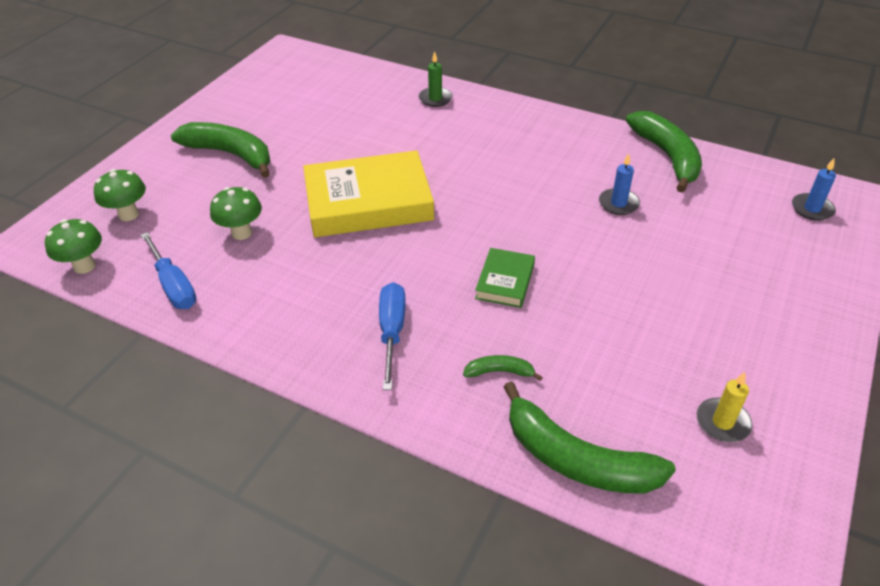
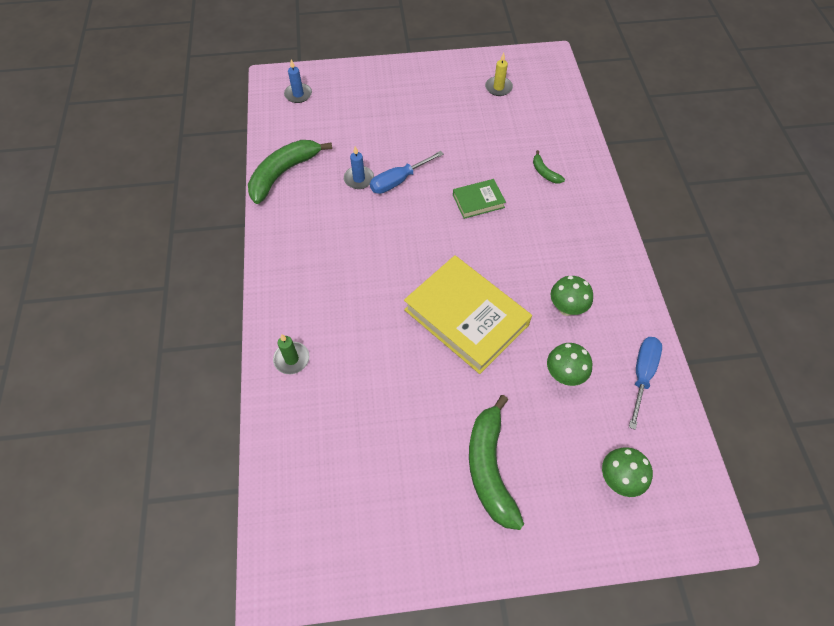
camera: 125 degrees left, 15 degrees up
green mushroom [45,219,102,274] -> green mushroom moved to [551,276,593,316]
blue screwdriver [379,282,406,390] -> blue screwdriver moved to [370,151,444,194]
green banana [504,381,676,494] -> none

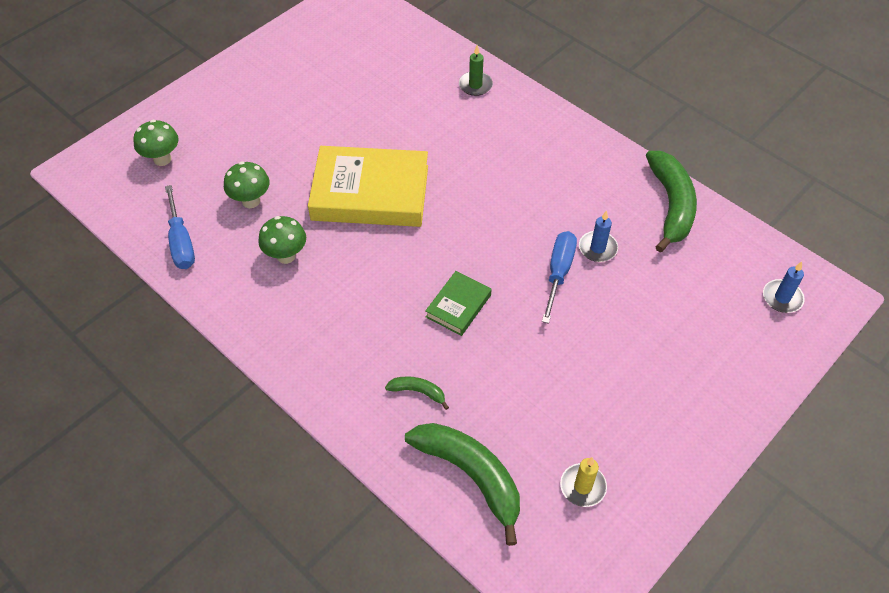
camera: 140 degrees right, 5 degrees down
green banana [469,395,524,530] -> green banana moved to [405,423,520,546]

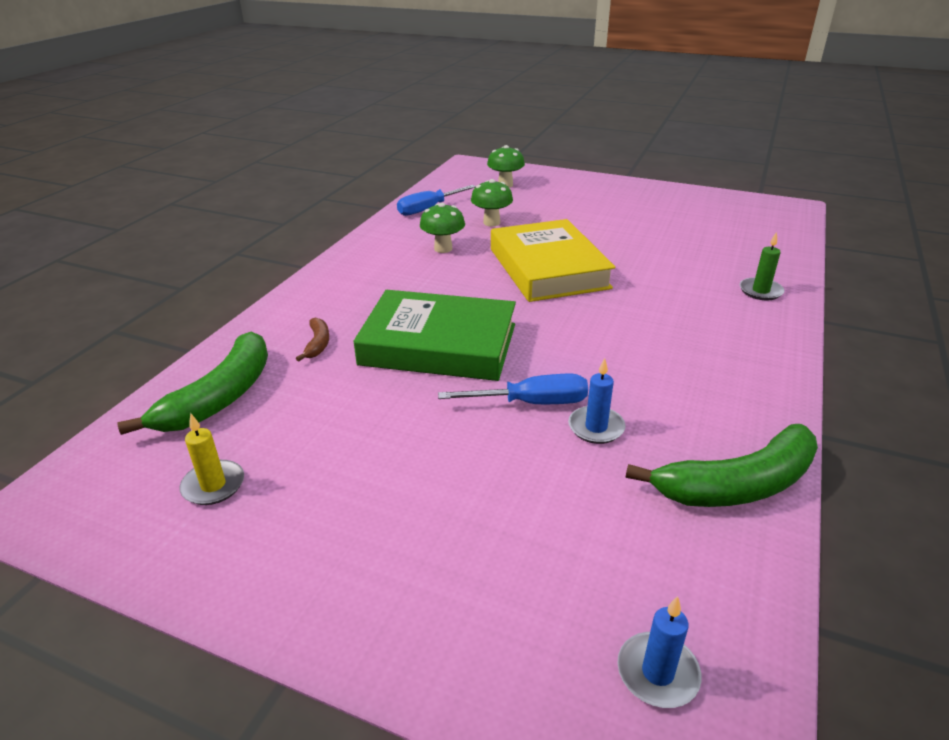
camera: 70 degrees right, 20 degrees down
green banana [385,376,449,410] -> brown banana [296,318,329,362]
green book [425,271,492,336] -> green book [353,290,516,381], size x2.07

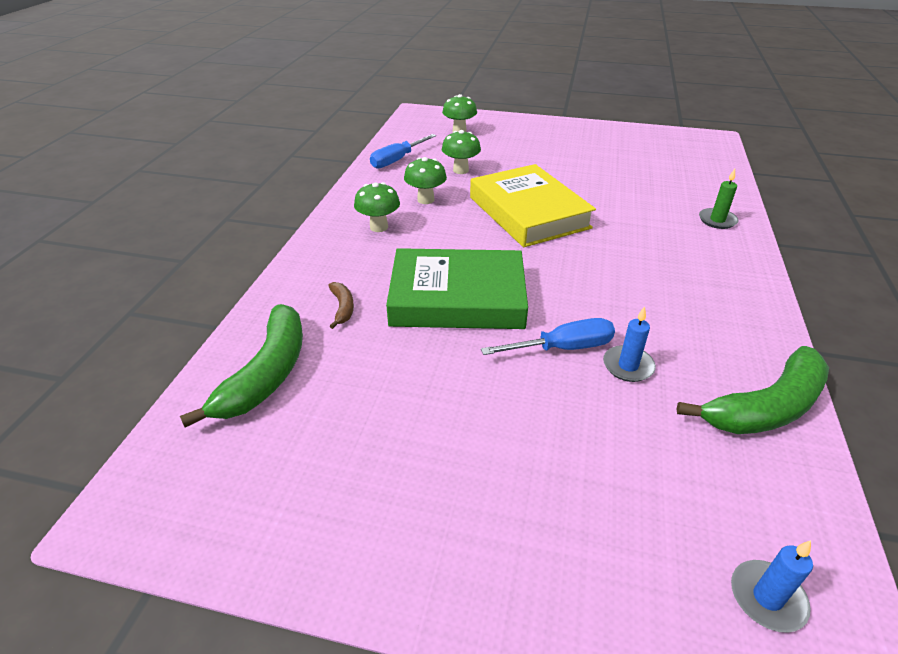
camera: 10 degrees left, 5 degrees up
yellow candle [180,413,244,505] -> none
none -> green mushroom [354,182,400,232]

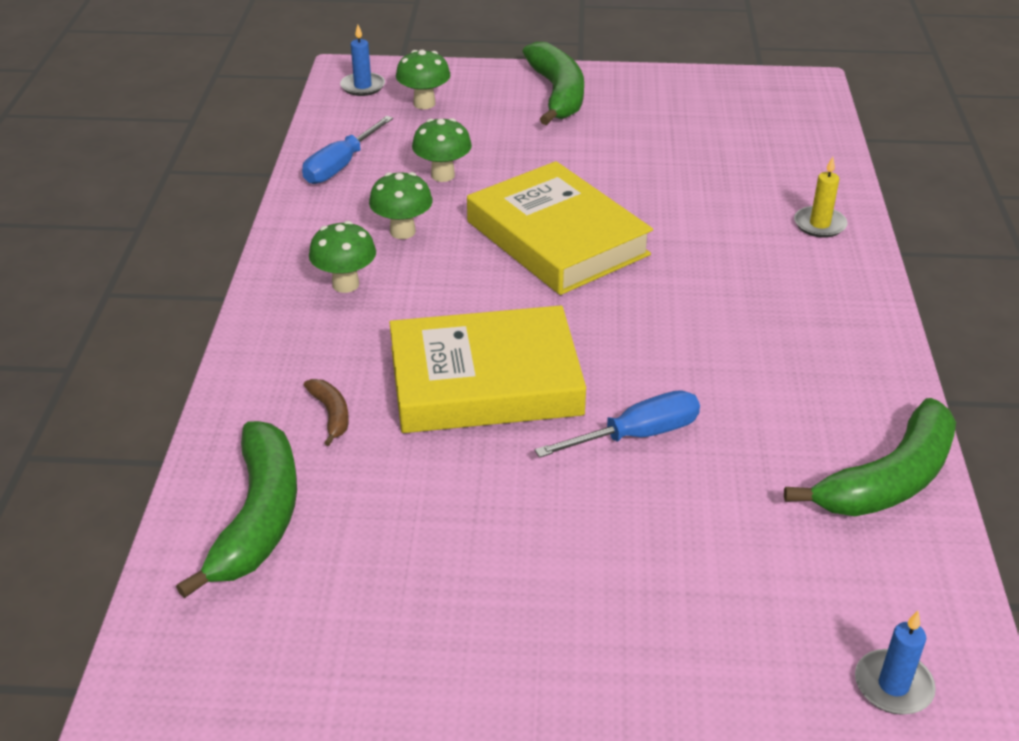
camera: 10 degrees left, 0 degrees up
green book [386,248,528,329] -> yellow book [389,305,586,433]
blue candle [603,306,656,382] -> blue candle moved to [340,24,385,96]
green candle [699,169,738,229] -> yellow candle [794,157,847,238]
none -> green banana [522,42,584,125]

